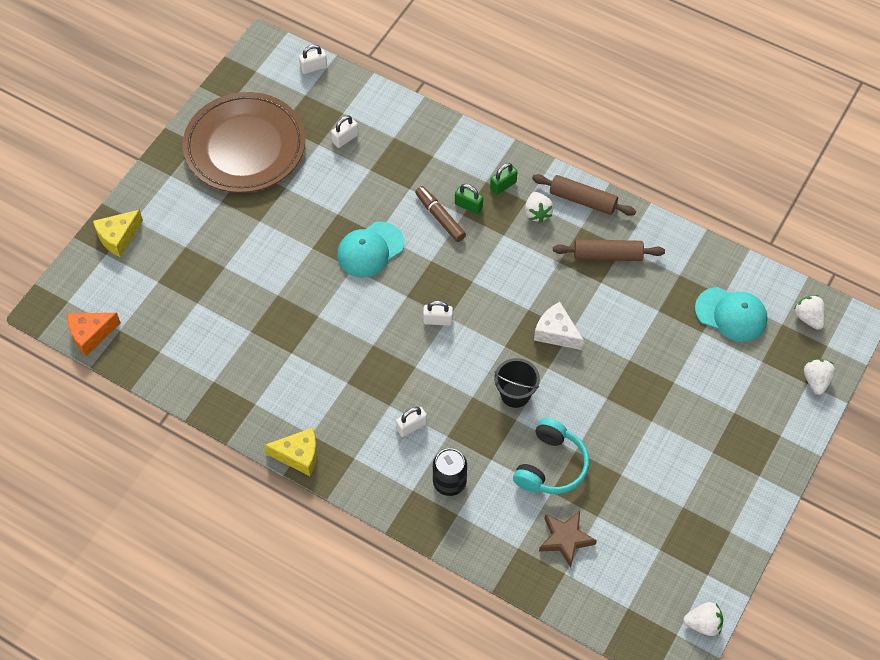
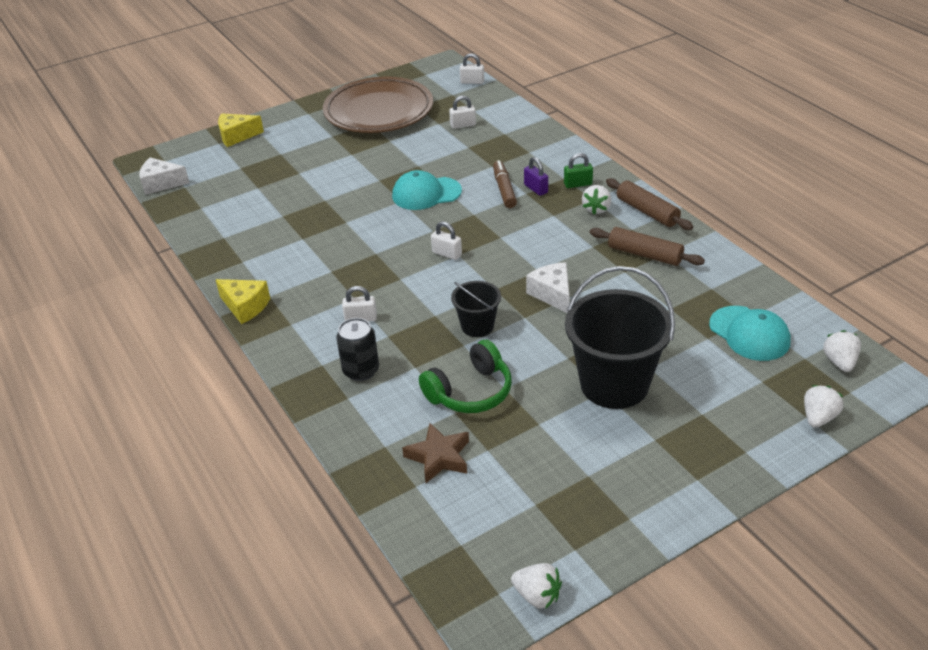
camera: 30 degrees right, 20 degrees down
orange cheese [67,313,121,356] -> white cheese [139,157,189,195]
green padlock [455,184,483,214] -> purple padlock [524,157,548,196]
turquoise headphones [513,418,589,494] -> green headphones [419,340,512,413]
none -> black bucket [565,266,675,409]

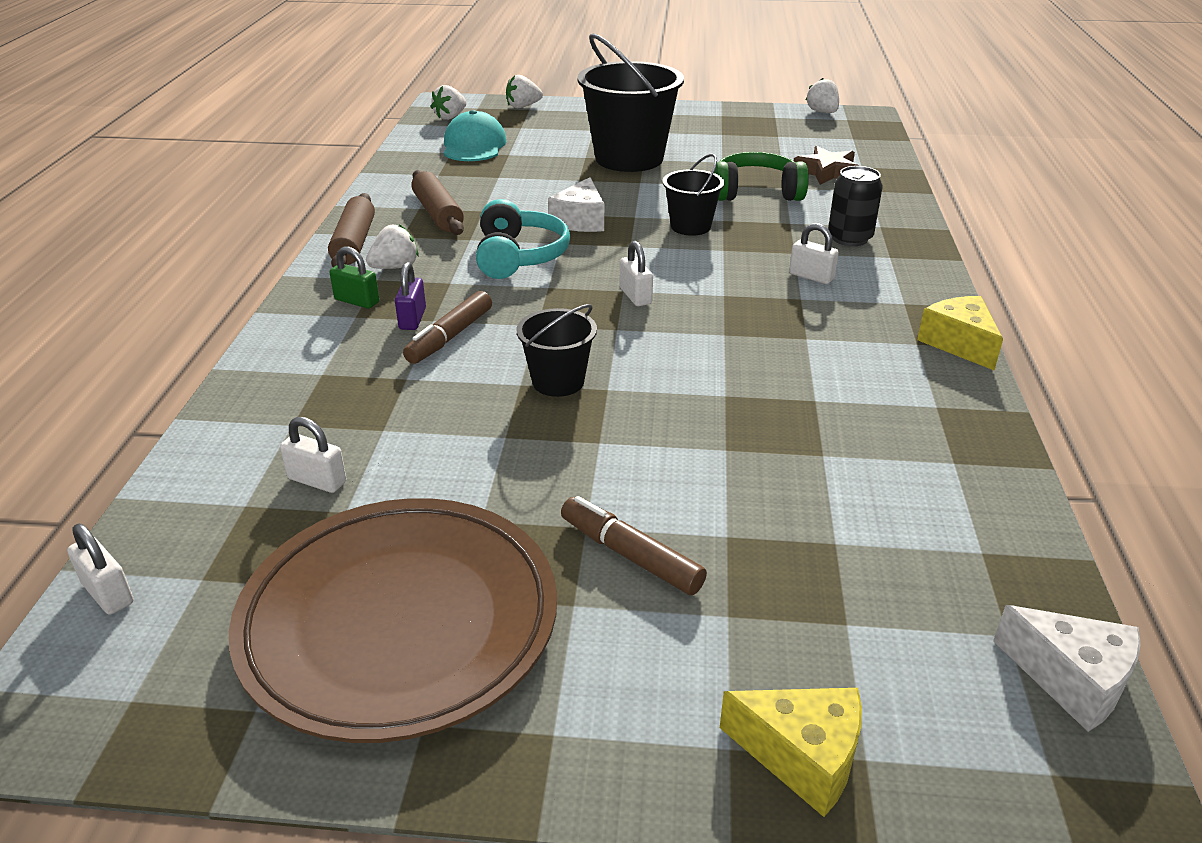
camera: 145 degrees left, 5 degrees down
turquoise cap [392,170,462,210] -> black bucket [516,304,597,397]
none -> turquoise headphones [476,199,570,279]
none -> brown marker [561,496,707,595]

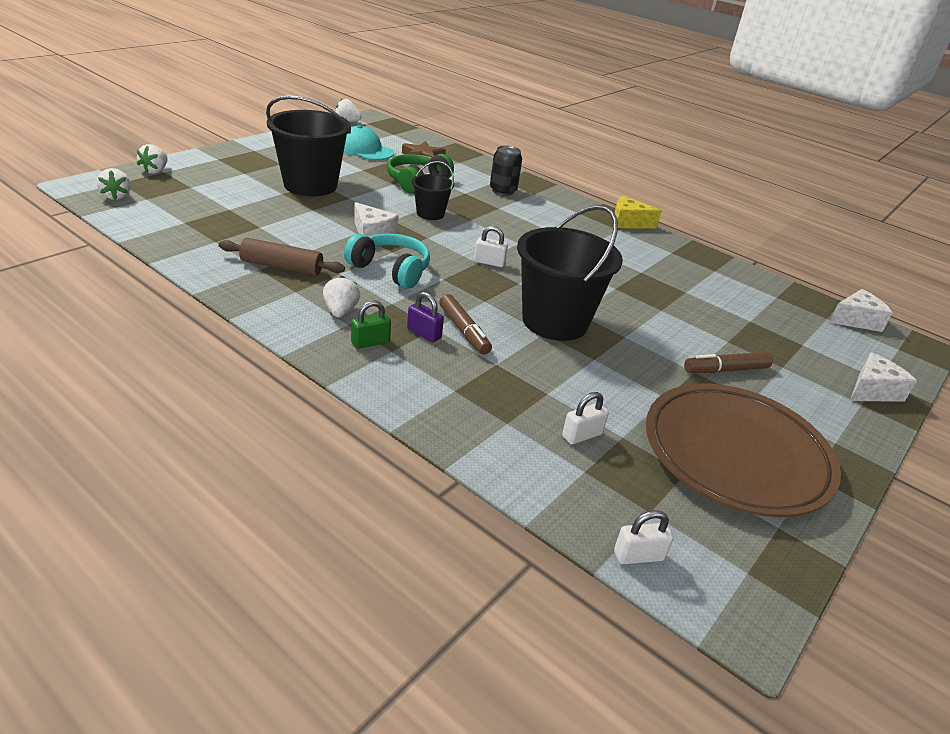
camera: 60 degrees left, 0 degrees up
brown rolling pin [328,193,375,267] -> none
turquoise cap [443,110,507,161] -> turquoise cap moved to [344,125,394,160]
black bucket [516,304,597,397] -> black bucket [517,205,623,341], size x1.94
yellow cheese [720,688,862,817] -> white cheese [850,352,917,402]
white padlock [789,223,839,284] -> none

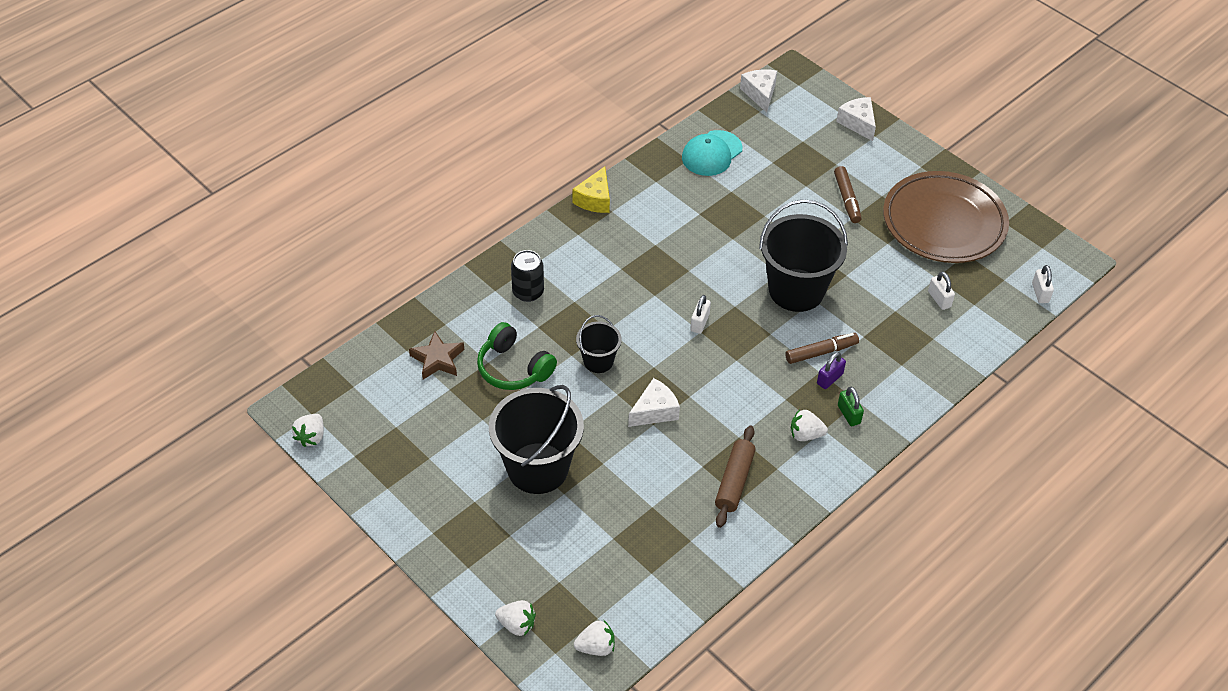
camera: 80 degrees left, 15 degrees up
turquoise cap [344,125,394,160] -> turquoise cap moved to [682,130,743,176]
turquoise headphones [344,234,430,289] -> none

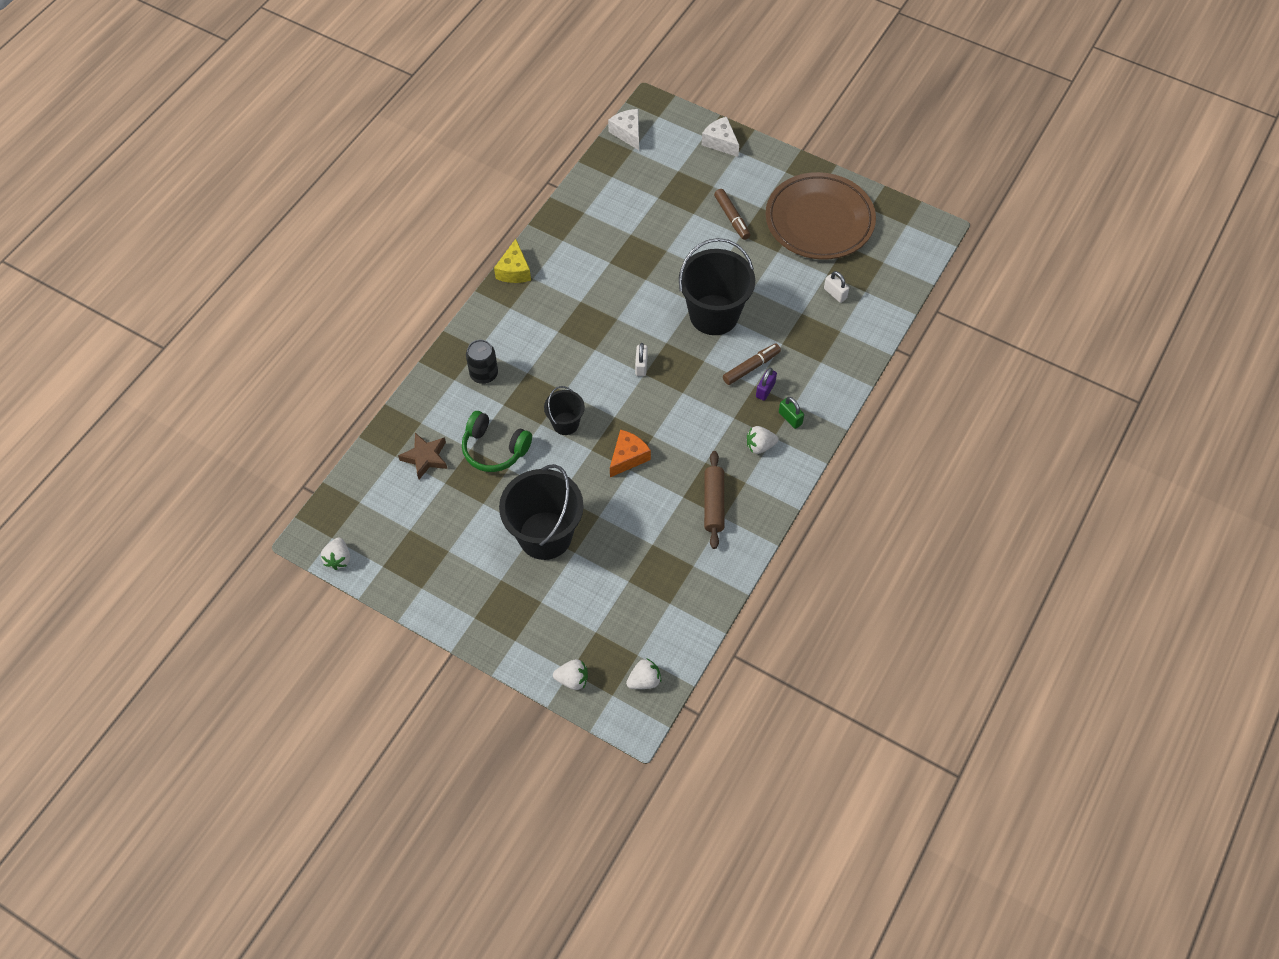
camera: 15 degrees left, 10 degrees up
white cheese [628,378,680,427] -> orange cheese [610,430,651,477]
turquoise cap [682,130,743,176] -> none
white padlock [1032,265,1054,303] -> none

